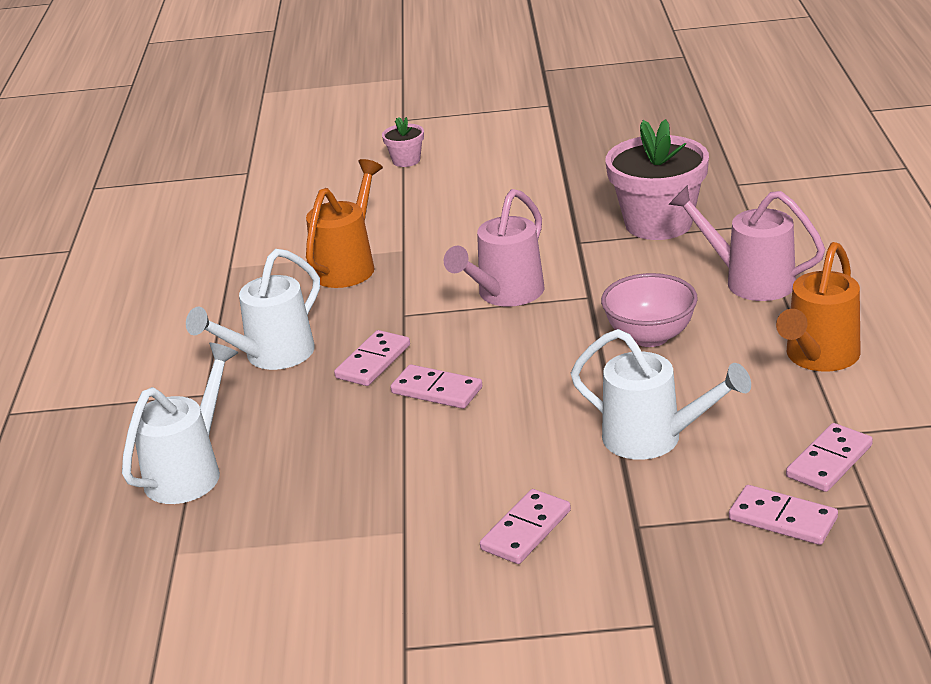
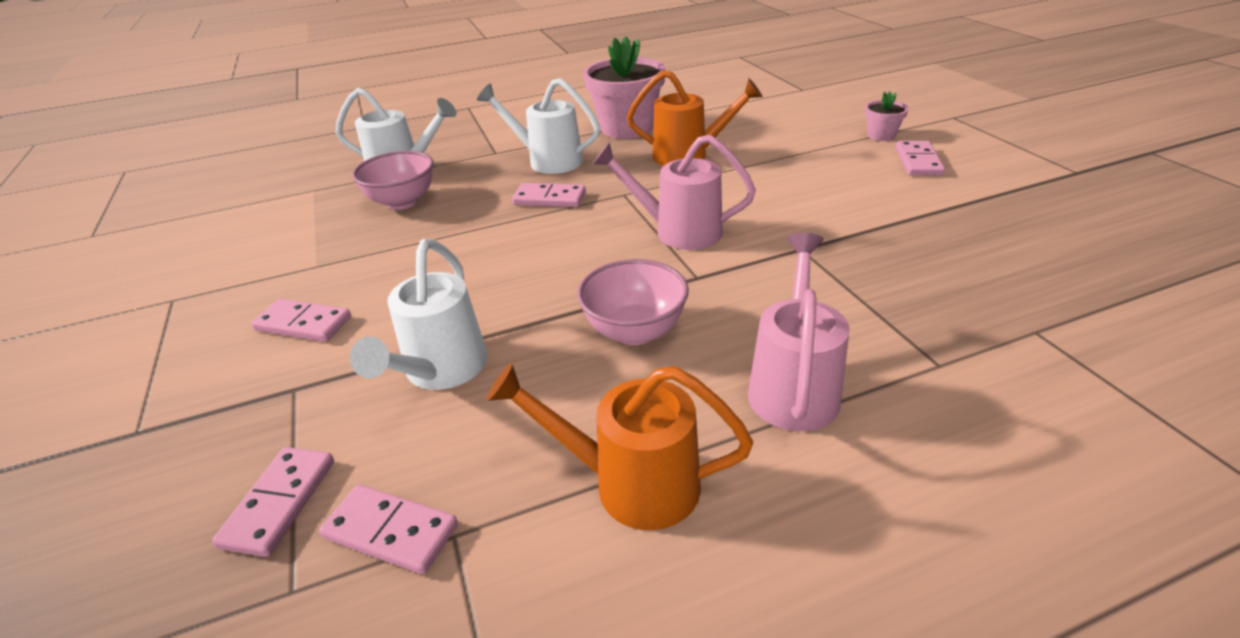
camera: 70 degrees right, 5 degrees up
pink domino [391,364,482,409] -> pink domino moved to [896,141,945,176]
pink flower pot [605,119,709,240] -> pink flower pot moved to [583,36,666,139]
none -> pink bowl [352,151,434,210]

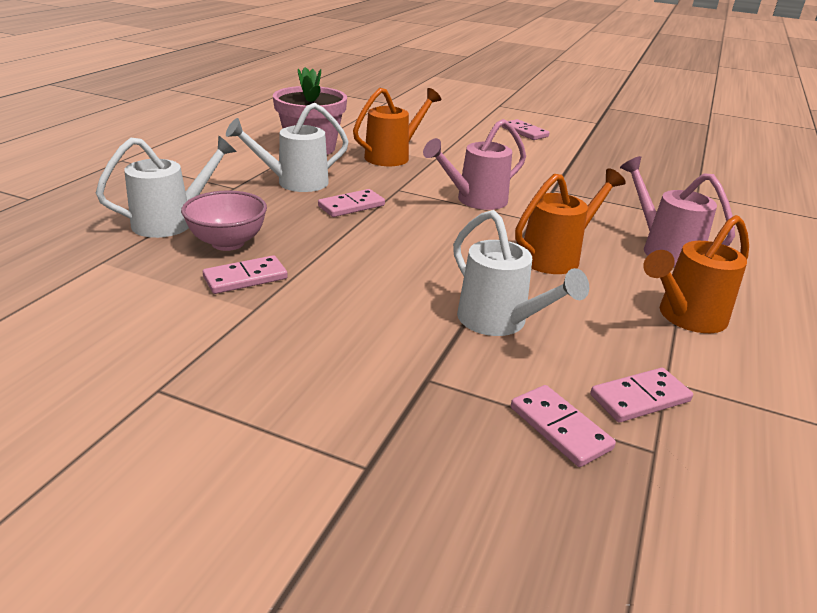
camera: 50 degrees left, 5 degrees down
pink domino [251,299,351,342] -> pink domino moved to [203,255,288,294]
pink bowl [577,259,689,345] -> orange watering can [515,168,626,274]
pink flower pot [865,91,908,141] -> none

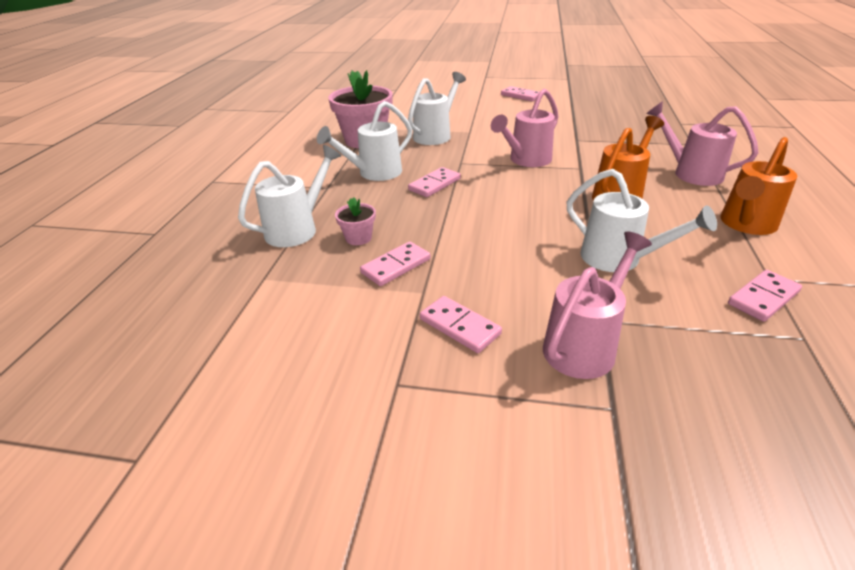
camera: 10 degrees left, 5 degrees up
pink bowl [181,190,267,251] -> pink flower pot [335,197,376,245]
orange watering can [353,88,441,166] -> white watering can [408,72,466,145]
pink domino [511,385,616,467] -> pink domino moved to [420,296,502,353]
none -> pink watering can [543,232,652,379]

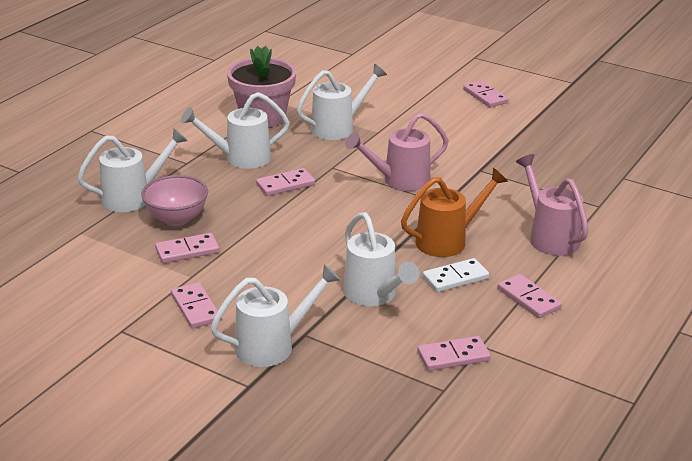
camera: 20 degrees right, 5 degrees down
pink flower pot [335,197,376,245] -> pink bowl [141,175,208,226]
pink watering can [543,232,652,379] -> white watering can [210,264,340,367]
orange watering can [720,137,798,235] -> pink domino [498,274,562,318]
none -> white domino [423,258,489,292]

